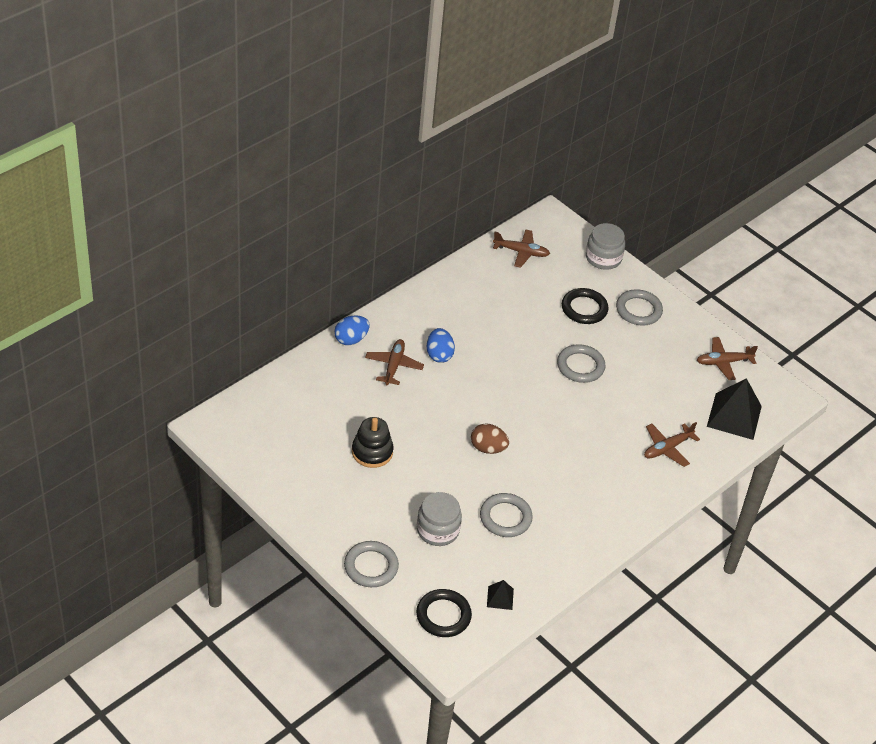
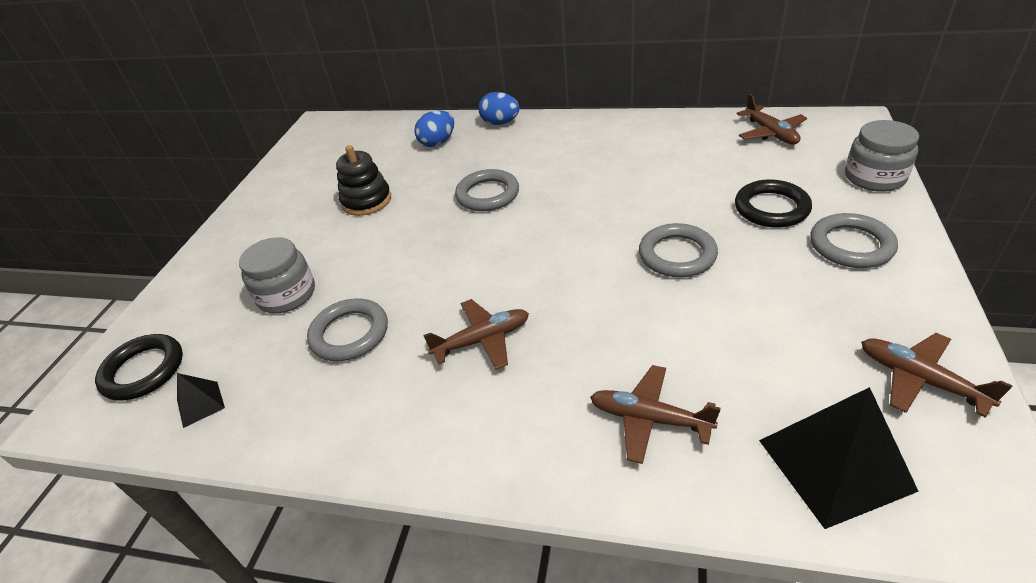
camera: 65 degrees right, 5 degrees down
grey ring [344,541,399,587] -> grey ring moved to [455,169,519,211]
brown plane [365,339,424,385] -> brown plane moved to [423,299,529,370]
blue egg [426,328,455,363] -> blue egg moved to [414,110,454,147]
brown egg [471,424,509,454] -> none

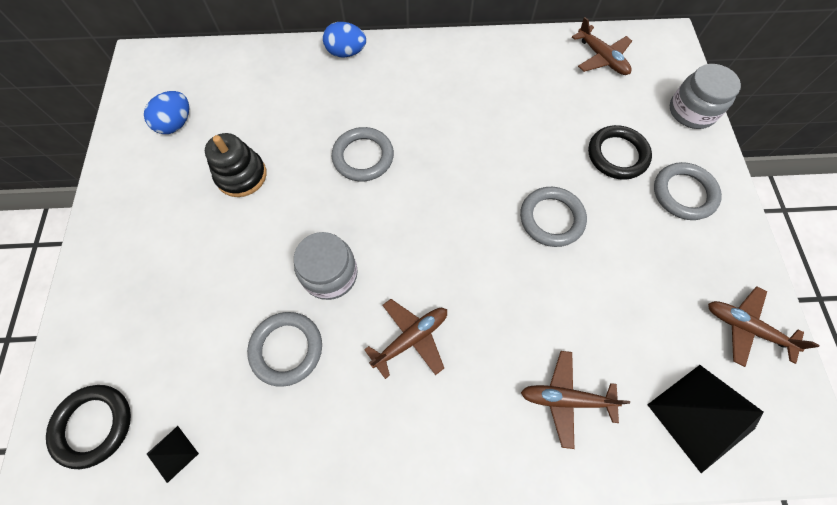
camera: 20 degrees left, 25 degrees up
grey jar [239,237,315,313] -> grey jar moved to [294,232,358,300]
blue egg [414,110,454,147] -> blue egg moved to [144,91,189,134]

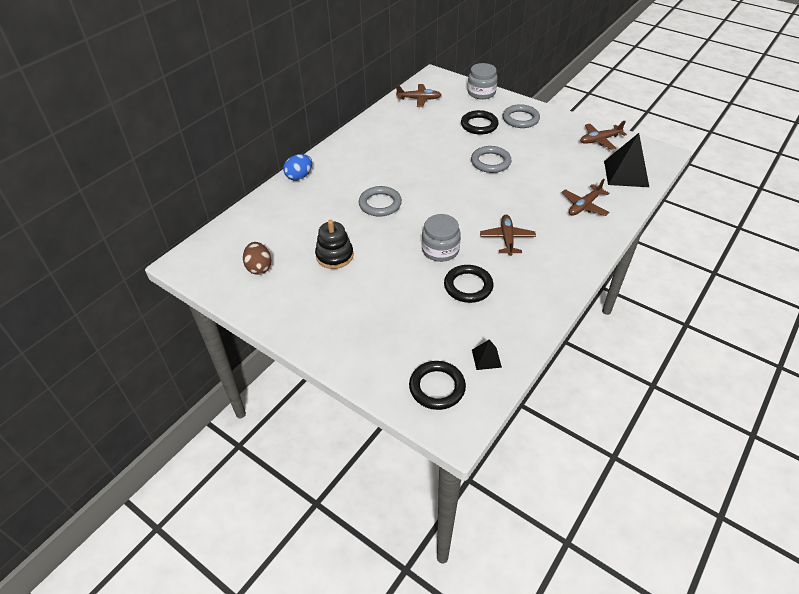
camera: 50 degrees left, 20 degrees down
blue egg [144,91,189,134] -> brown egg [243,242,271,275]
grey ring [247,312,322,387] -> black ring [444,265,493,303]

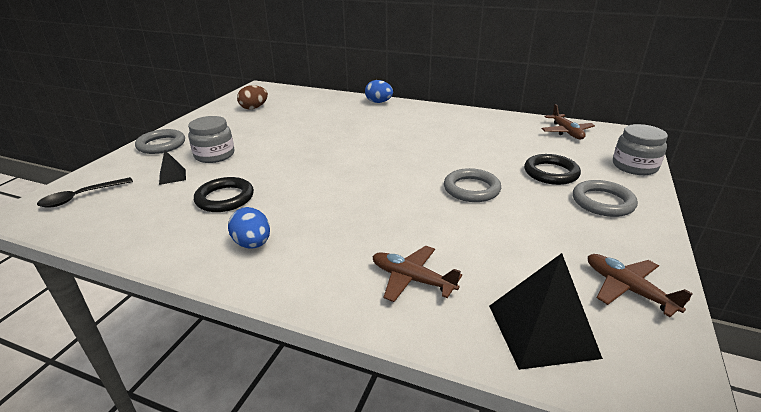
camera: 75 degrees right, 15 degrees down
black stacking toy [315,220,354,269] -> none
grey ring [359,186,402,216] -> grey ring moved to [135,129,185,154]
black ring [409,361,466,410] -> black spoon [37,177,133,207]
grey jar [422,214,461,262] -> grey jar moved to [188,116,234,163]
black pyramid [472,340,502,370] -> black pyramid moved to [159,150,186,185]
brown plane [480,215,536,256] -> none
none -> blue egg [228,207,270,249]

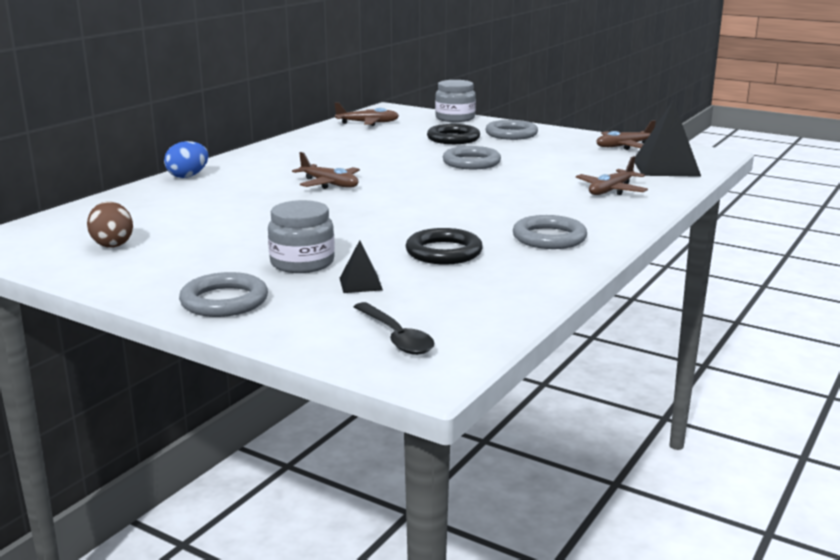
camera: 80 degrees left, 10 degrees down
blue egg [228,207,270,249] -> grey ring [513,215,587,249]
none -> brown plane [292,152,360,189]

